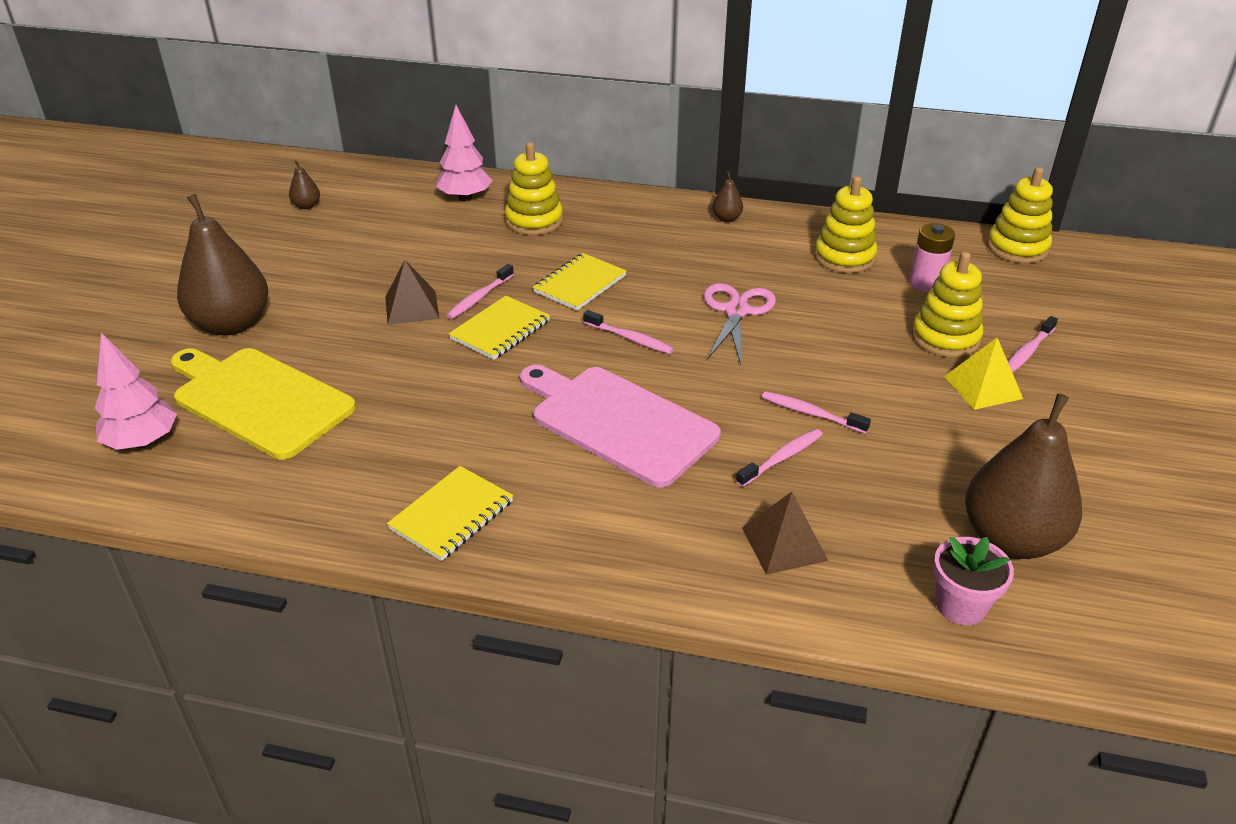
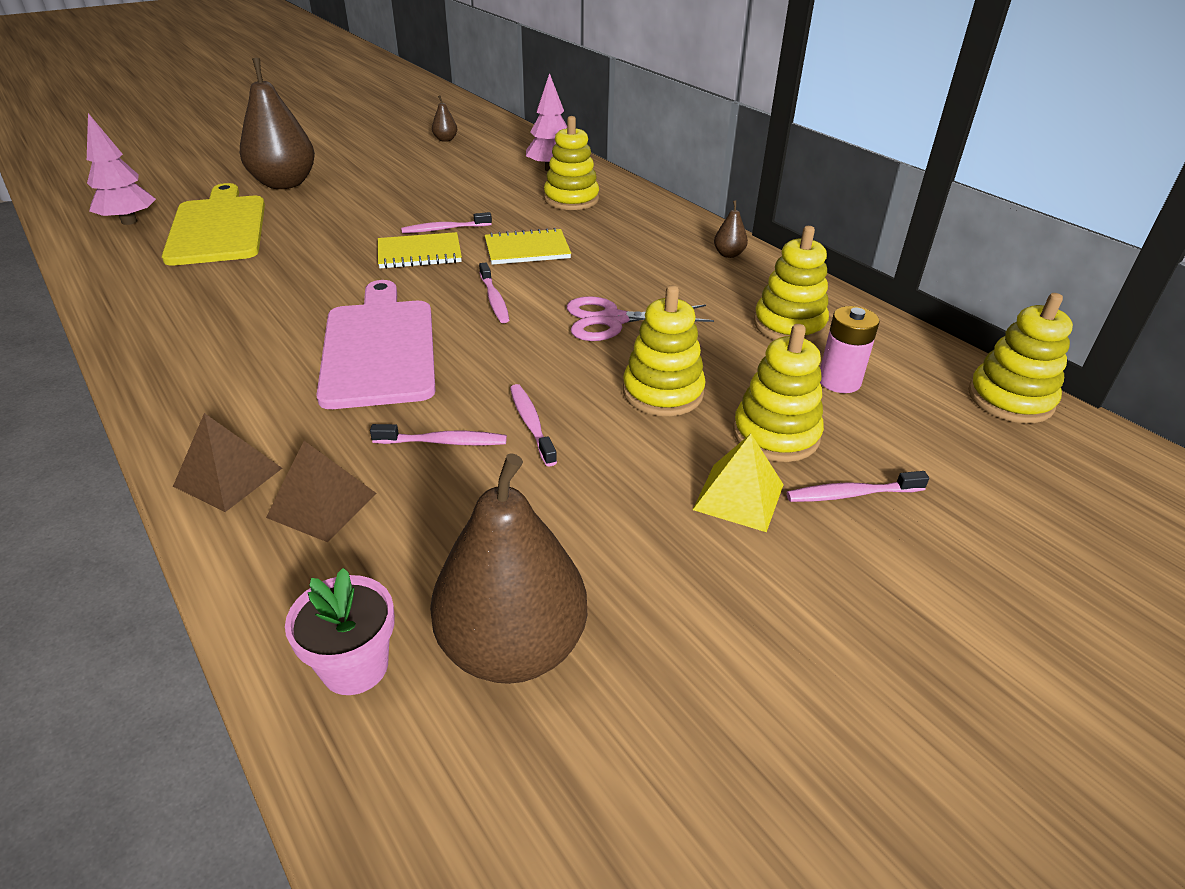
camera: 40 degrees right, 0 degrees up
brown pyramid [385,260,440,325] -> brown pyramid moved to [173,413,282,512]
yellow notebook [387,466,513,561] -> none
pink scissors [703,283,776,365] -> pink scissors turned 150 degrees counterclockwise [567,296,714,341]
none -> yellow stacking toy [623,285,706,416]

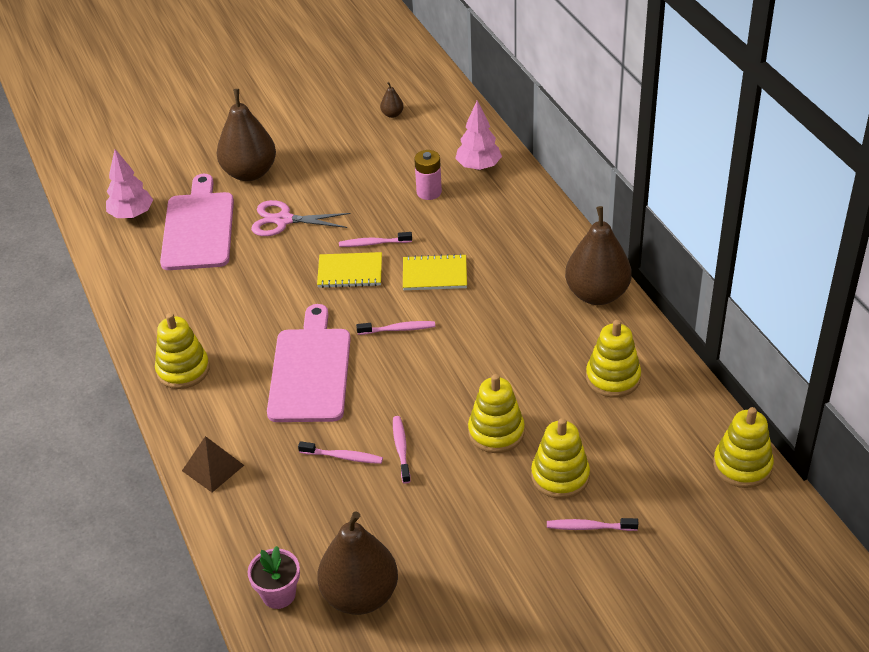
camera: 15 degrees right, 5 degrees up
yellow cutting board [162,183,265,266] -> pink cutting board [160,174,234,270]
brown pyramid [266,441,376,542] -> none
pink toothbrush [479,262,509,323] -> pink toothbrush turned 90 degrees counterclockwise [356,321,435,335]
yellow stacking toy [544,116,599,210] -> yellow stacking toy moved to [155,313,210,389]
pink scissors [567,296,714,341] -> pink scissors moved to [251,200,350,236]
yellow pyramid [693,434,784,532] -> none
brown pear [714,200,748,258] -> brown pear [565,206,632,305], size x2.41
pink battery [820,306,880,393] -> pink battery moved to [414,150,442,200]

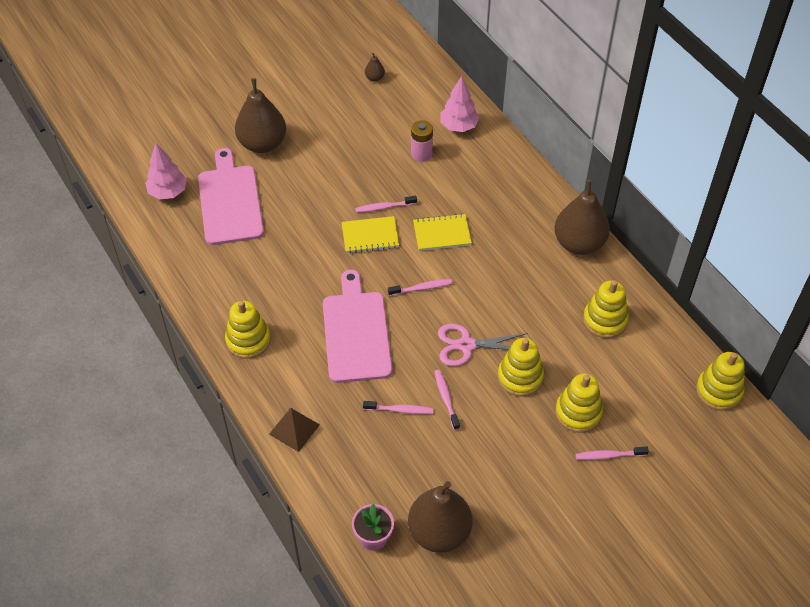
camera: 10 degrees left, 10 degrees up
pink scissors [251,200,350,236] -> pink scissors moved to [438,324,528,366]

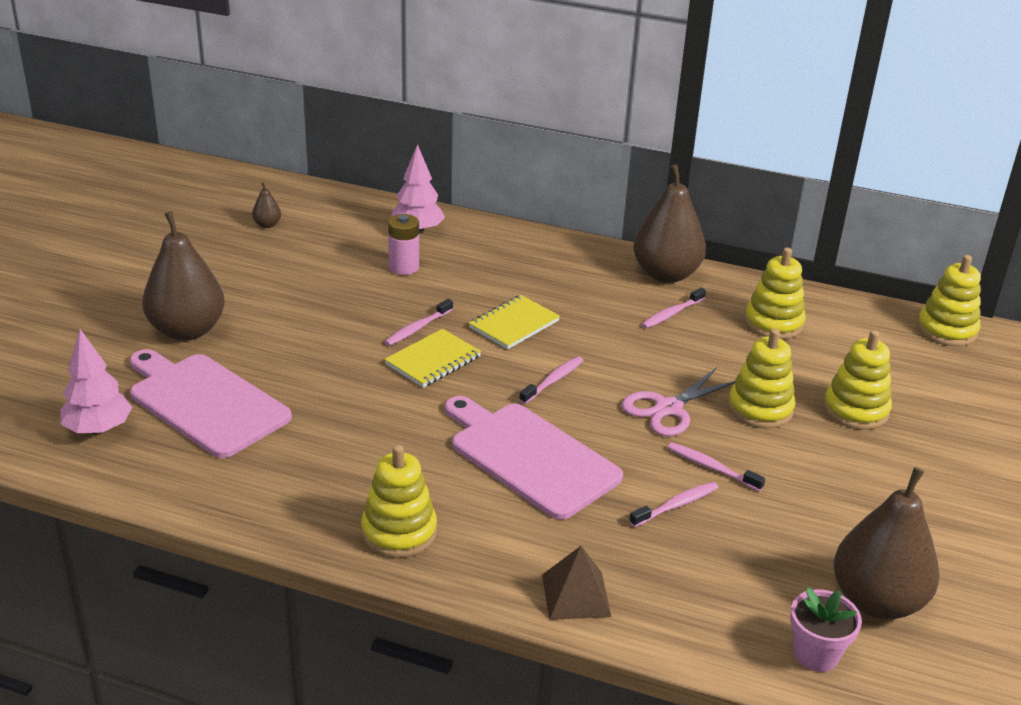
camera: 40 degrees left, 20 degrees down
pink toothbrush [575,447,649,460] -> pink toothbrush moved to [641,288,706,329]

